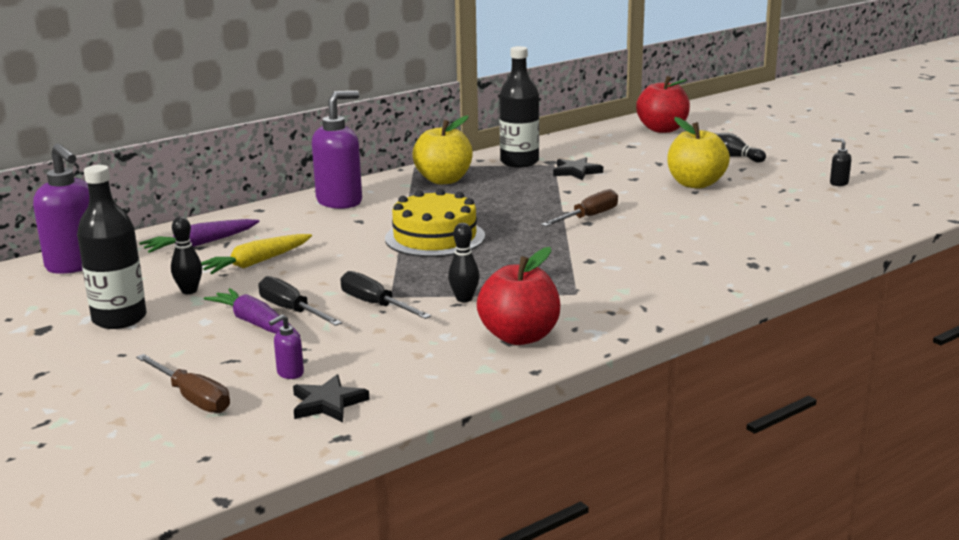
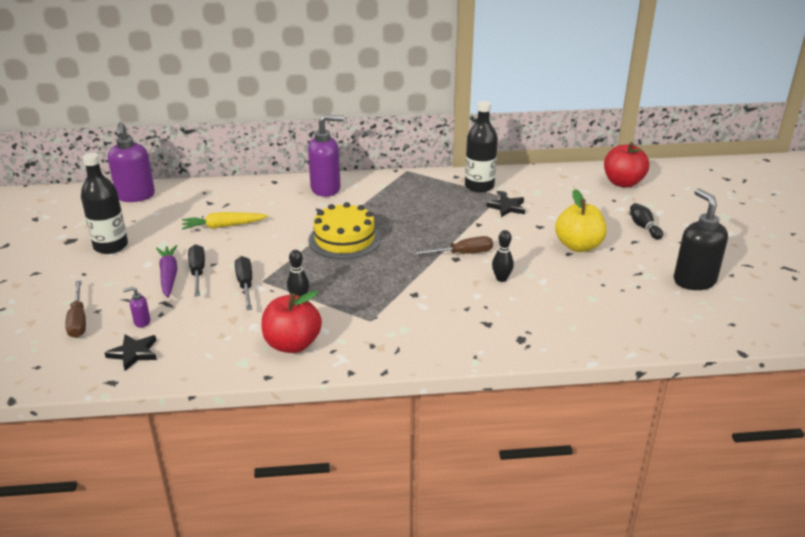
camera: 30 degrees right, 10 degrees up
purple carrot [139,219,259,253] -> none
black bowling pin [171,217,202,294] -> black bowling pin moved to [492,230,514,282]
yellow apple [413,115,473,184] -> none
black soap dispenser [830,138,851,186] -> black soap dispenser [674,189,728,290], size x2.37

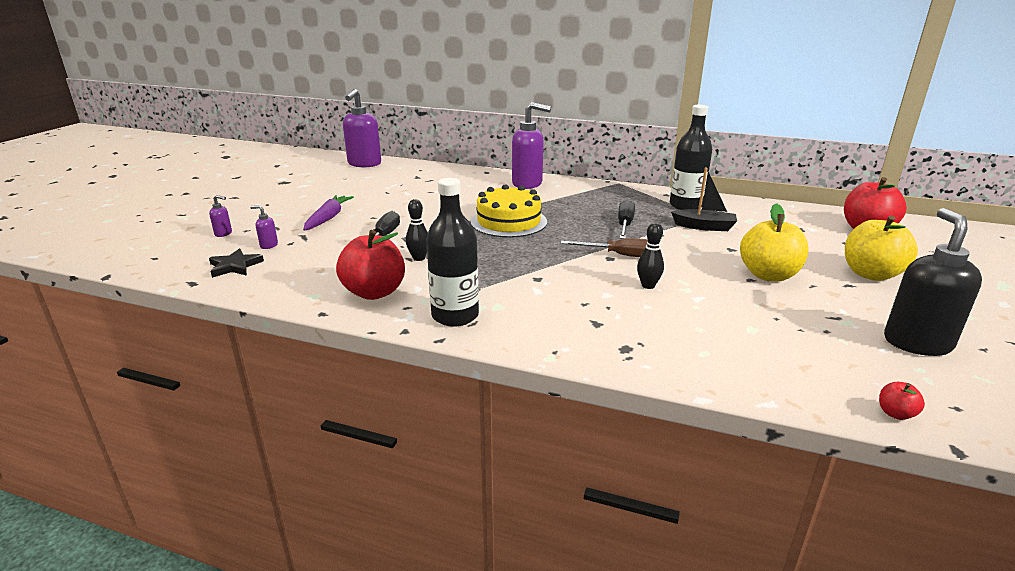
camera: 25 degrees right, 5 degrees down
brown screwdriver [65,281,86,338] -> purple soap dispenser [209,195,232,237]
black bottle [81,153,128,254] -> black bottle moved to [426,178,479,327]
yellow carrot [182,212,268,230] -> none
black screwdriver [188,244,205,297] -> black screwdriver moved to [618,200,635,239]
black star [486,193,525,217] -> black boat [671,168,737,231]
black bowling pin [630,203,663,240] -> yellow apple [845,215,918,281]
none -> red apple [879,382,925,420]

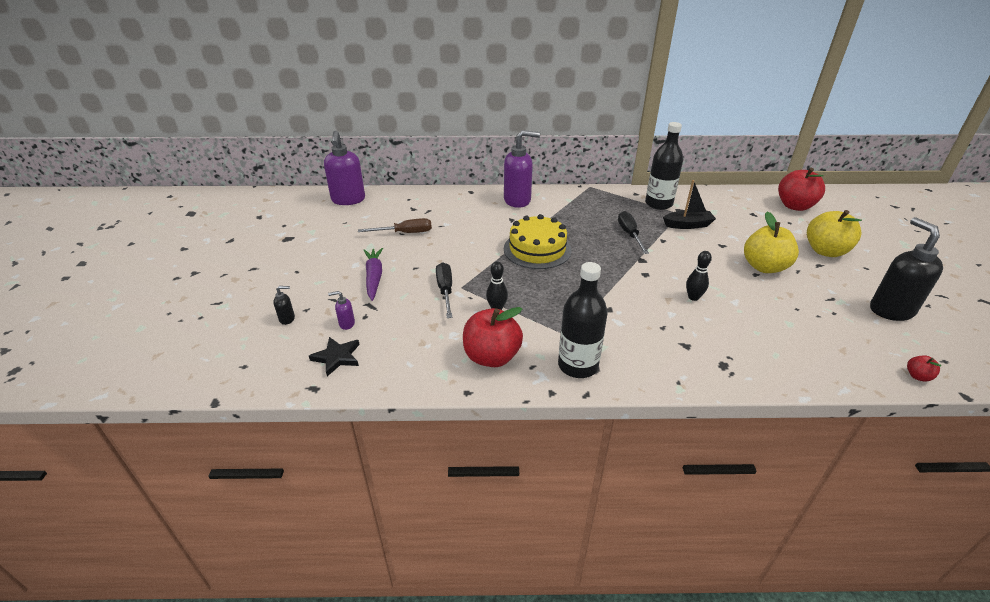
camera: 20 degrees left, 10 degrees up
purple soap dispenser [209,195,232,237] -> black soap dispenser [273,286,295,325]
brown screwdriver [561,238,648,257] -> brown screwdriver moved to [358,218,432,233]

